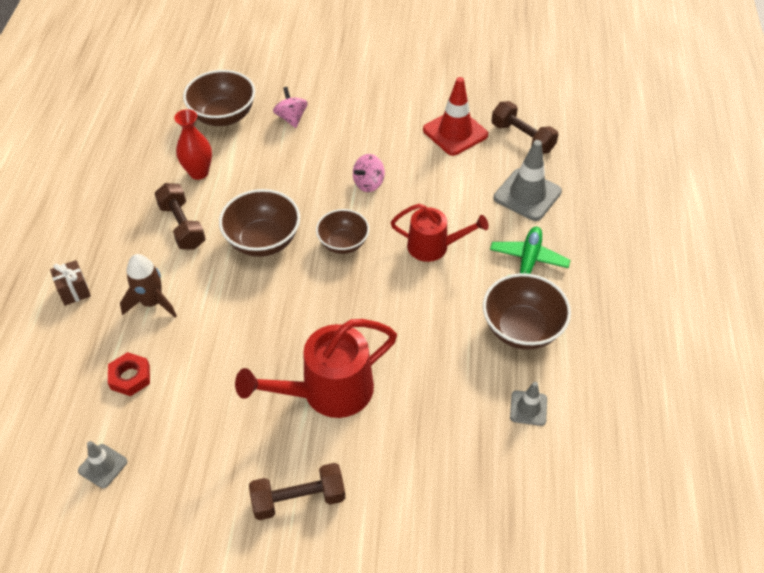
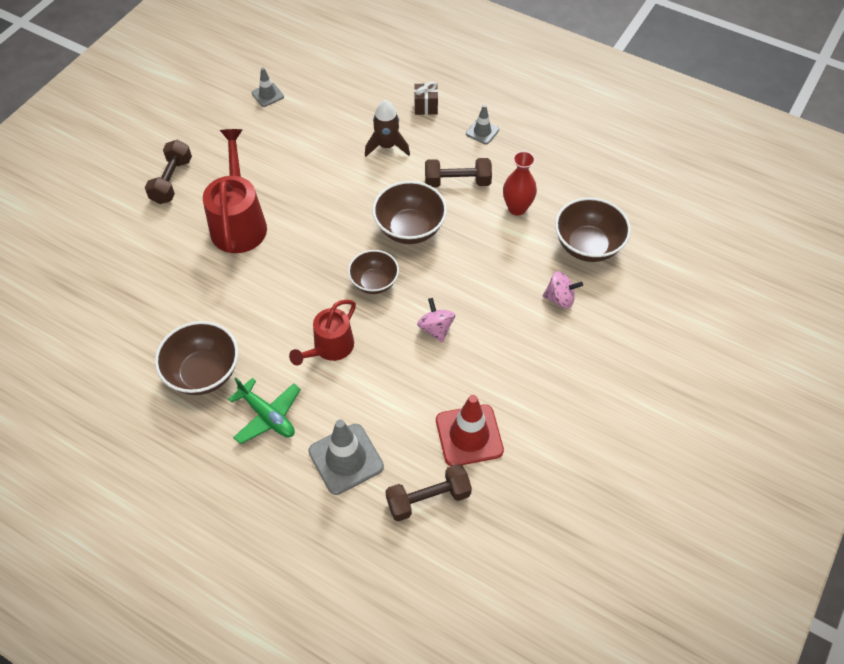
camera: 115 degrees right, 5 degrees up
red nut [108,352,150,396] -> none
grey traffic cone [510,382,547,426] -> grey traffic cone moved to [466,105,499,144]

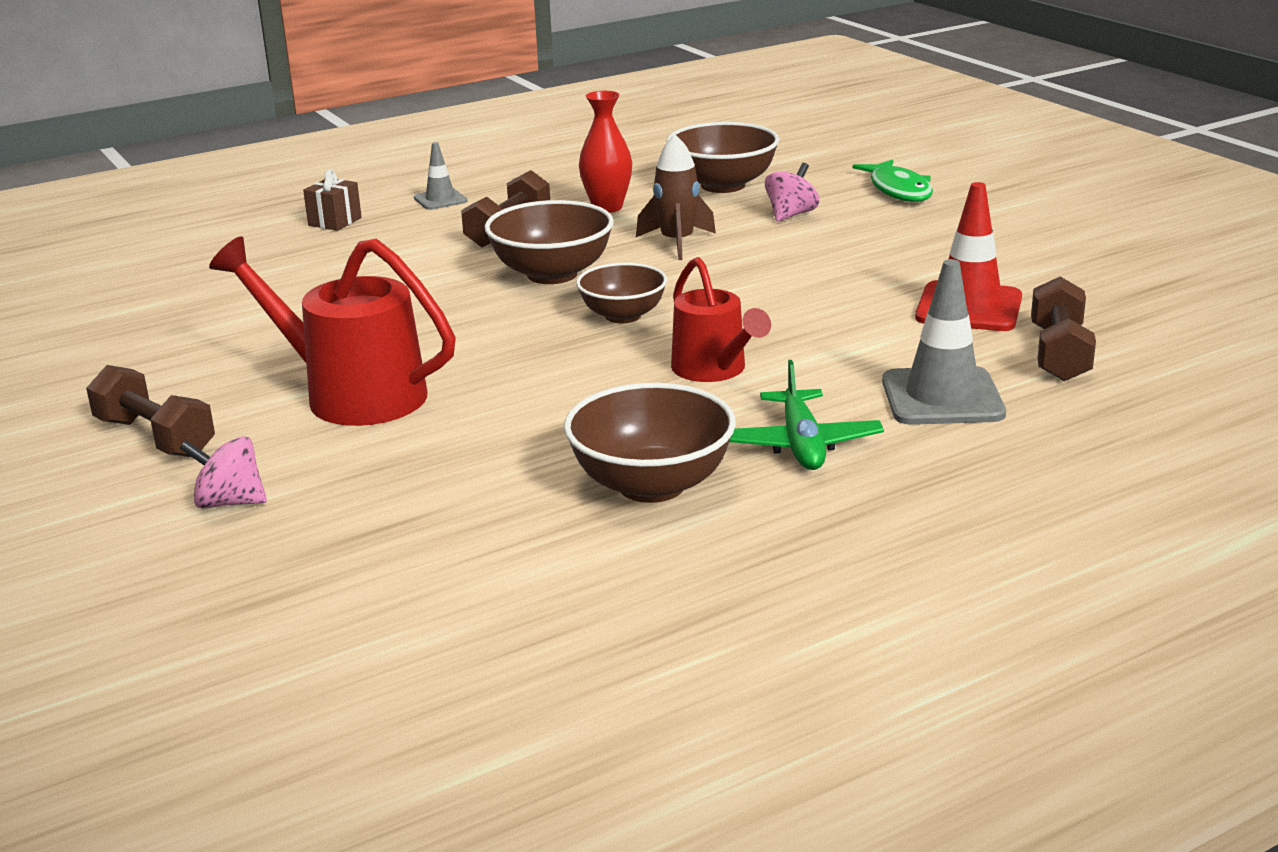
camera: 60 degrees left, 30 degrees down
green plane [228,378,301,444] -> green plane turned 105 degrees clockwise [729,360,884,470]
grey traffic cone [252,68,284,107] -> none
brown rocket [365,100,410,157] -> brown rocket moved to [636,135,716,260]
pink spinning top [417,298,455,343] -> pink spinning top moved to [180,436,267,509]
none -> green fish [852,160,933,202]

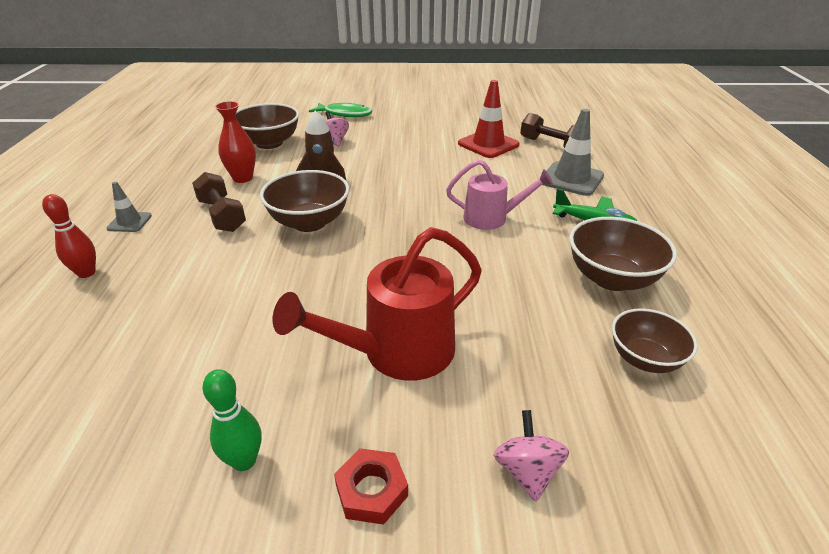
camera: 60 degrees left, 10 degrees up
brown dumbbell [86,365,215,457] -> red nut [334,448,408,525]
pink spinning top [180,436,267,509] -> pink spinning top turned 135 degrees clockwise [493,410,569,502]
brown gift [303,169,362,231] -> red bowling pin [42,194,96,278]
brown bowl [576,263,667,323] -> brown bowl moved to [612,308,698,373]
red watering can [671,257,771,382] -> pink watering can [446,160,553,230]
none -> green bowling pin [202,369,261,471]

